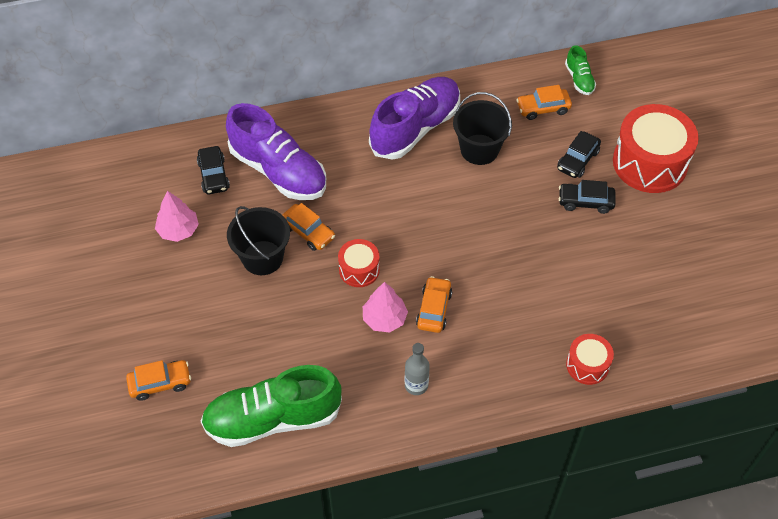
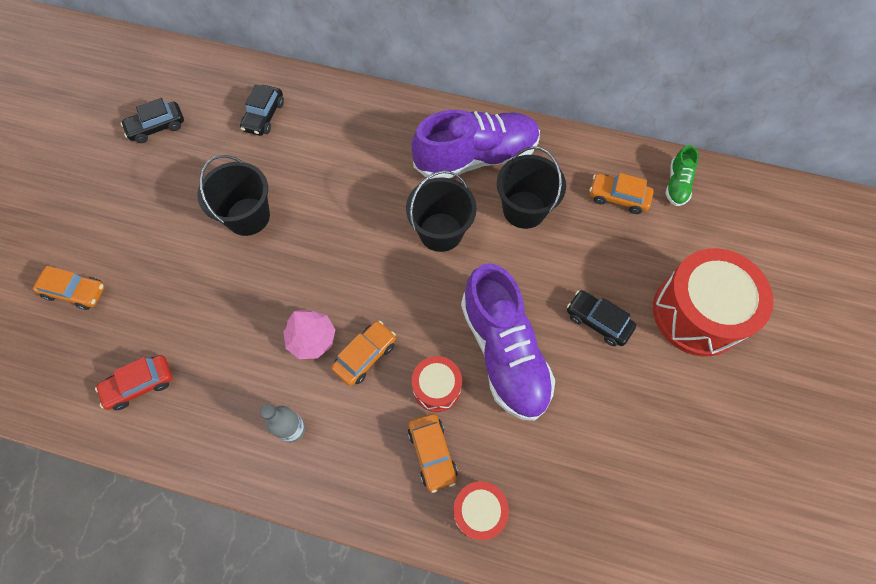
camera: 30 degrees right, 10 degrees up
pink tree [155,191,199,242] -> none
green shoe [201,365,342,447] -> red car [95,355,173,410]
purple shoe [226,103,326,200] -> purple shoe moved to [461,263,555,421]
orange car [282,203,335,251] -> orange car moved to [408,414,458,493]
red drum [338,239,380,287] -> red drum moved to [412,356,462,412]
black car [557,131,601,178] -> black car moved to [121,98,184,143]
none -> black bucket [406,170,477,252]

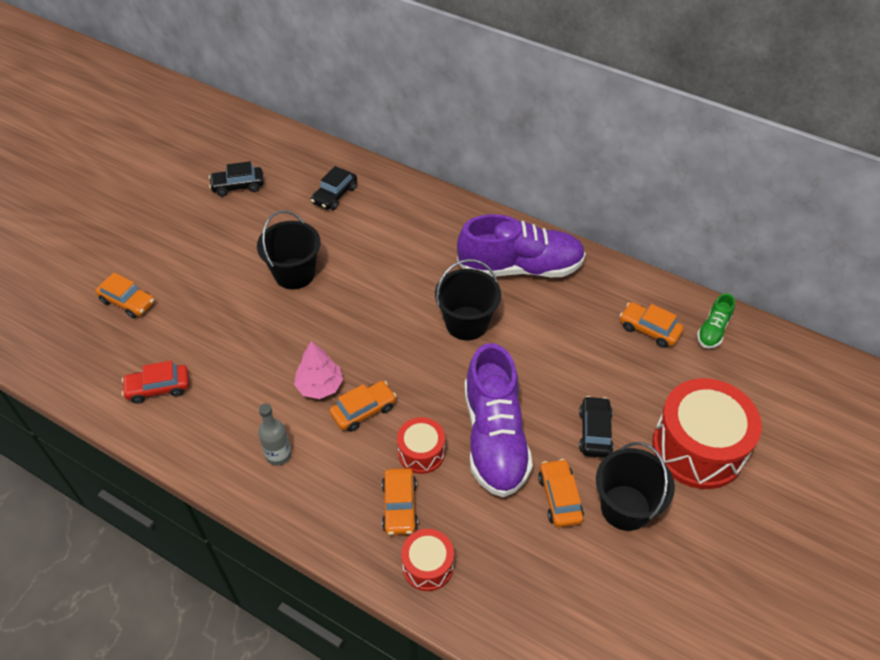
camera: 15 degrees right, 15 degrees down
black bucket [497,146,566,229] -> black bucket moved to [596,442,675,531]
black car [567,290,636,346] -> black car turned 45 degrees clockwise [579,396,614,458]
none -> orange car [538,459,584,527]

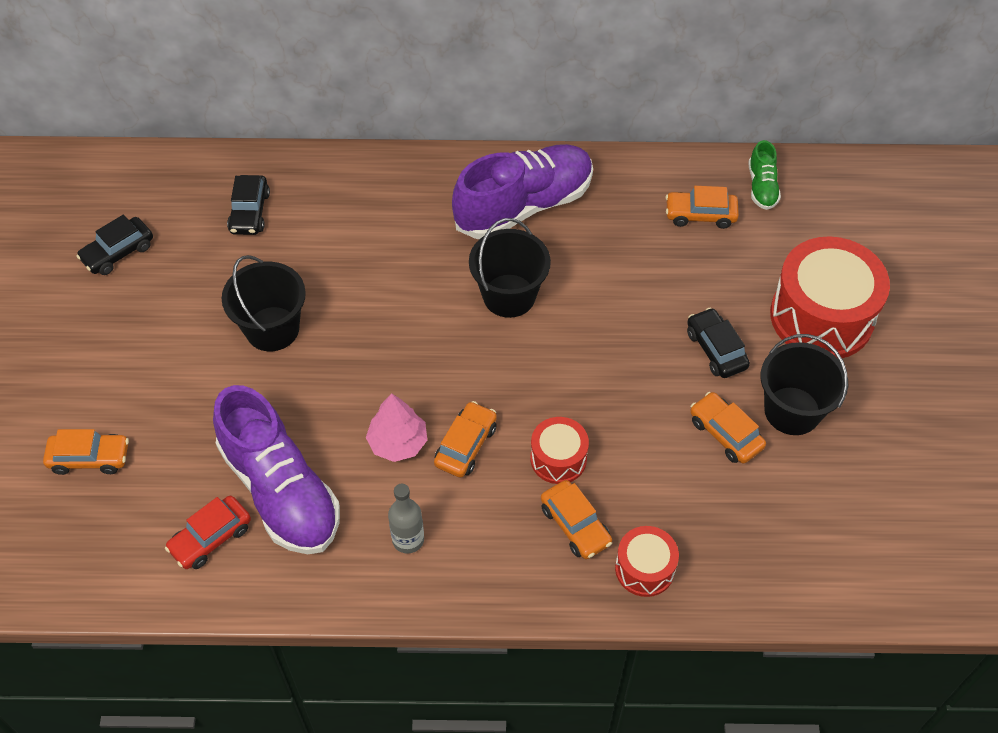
camera: 30 degrees left, 5 degrees up
purple shoe [464,343,533,497] -> purple shoe moved to [213,385,340,554]

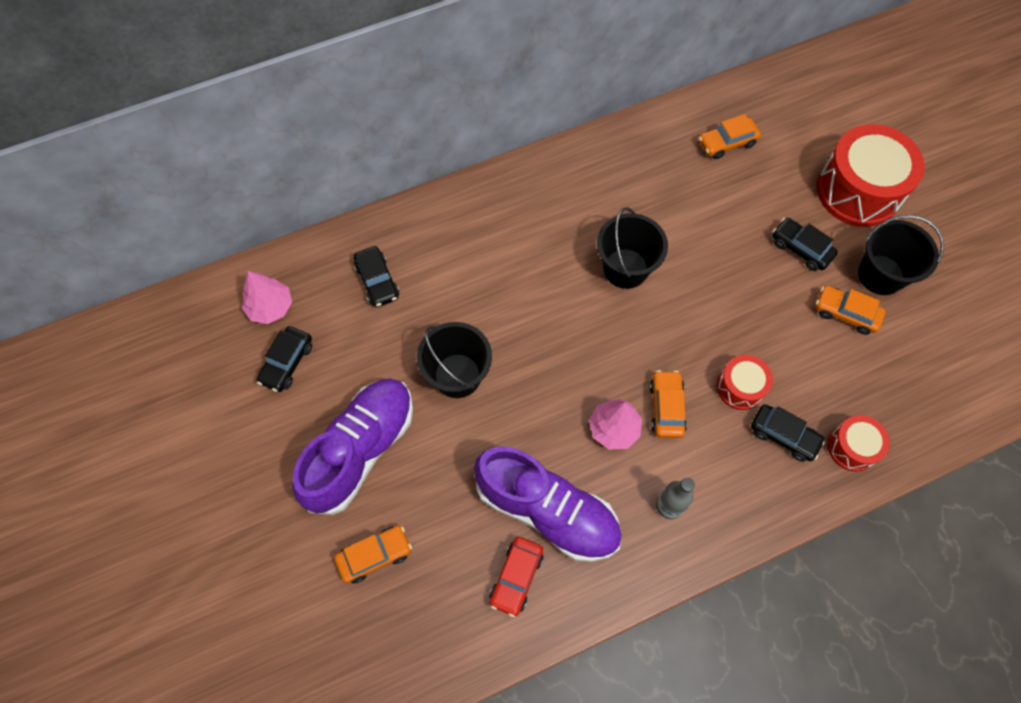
camera: 25 degrees left, 10 degrees up
purple shoe [452,144,593,239] -> purple shoe moved to [292,378,413,515]
orange car [541,480,612,559] -> black car [751,405,825,462]
green shoe [748,140,781,210] -> none
none -> pink tree [242,271,292,324]

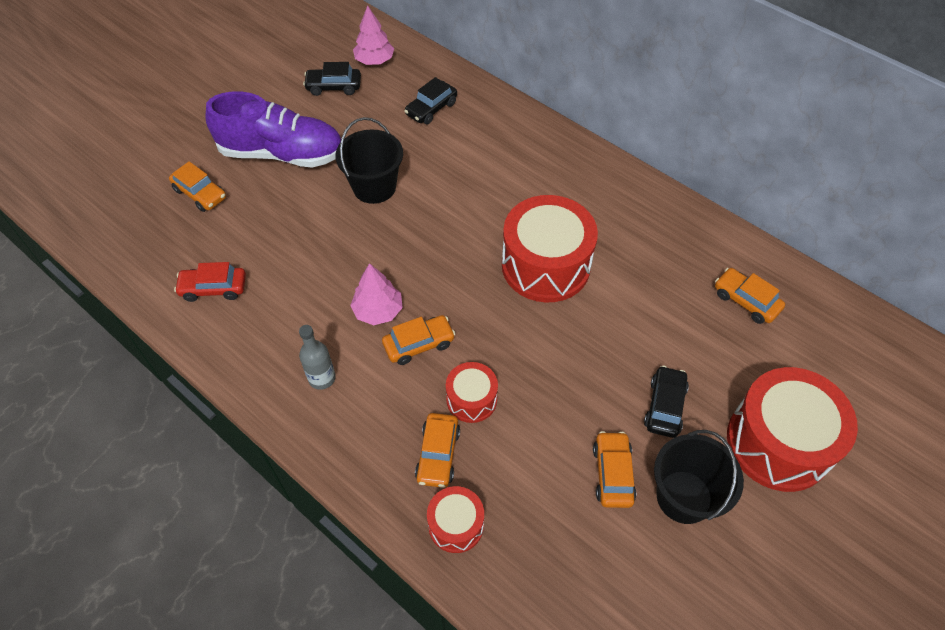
camera: 65 degrees right, 10 degrees down
purple shoe [474,446,622,562] -> none
black bucket [597,207,668,289] -> red drum [502,195,598,302]
black car [751,405,825,462] -> orange car [415,413,460,488]

